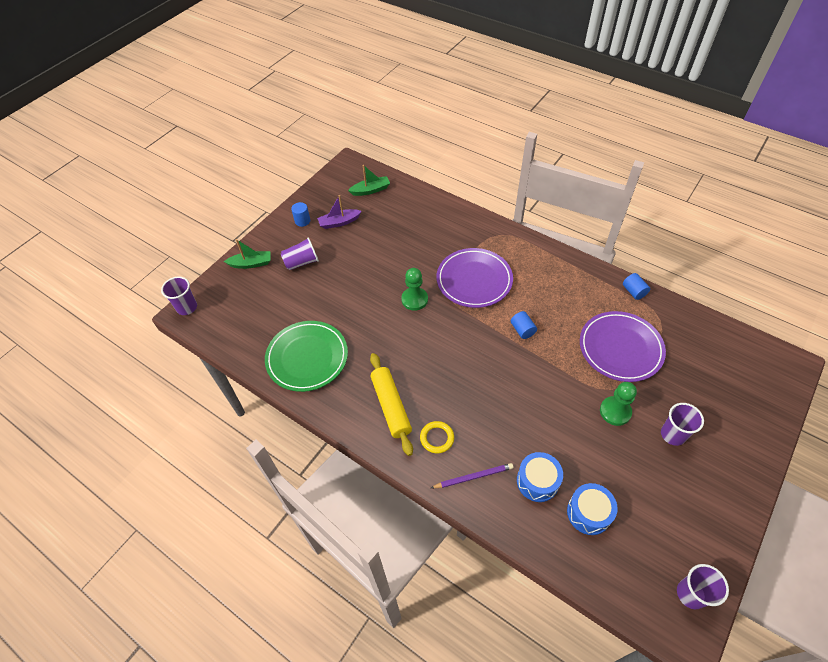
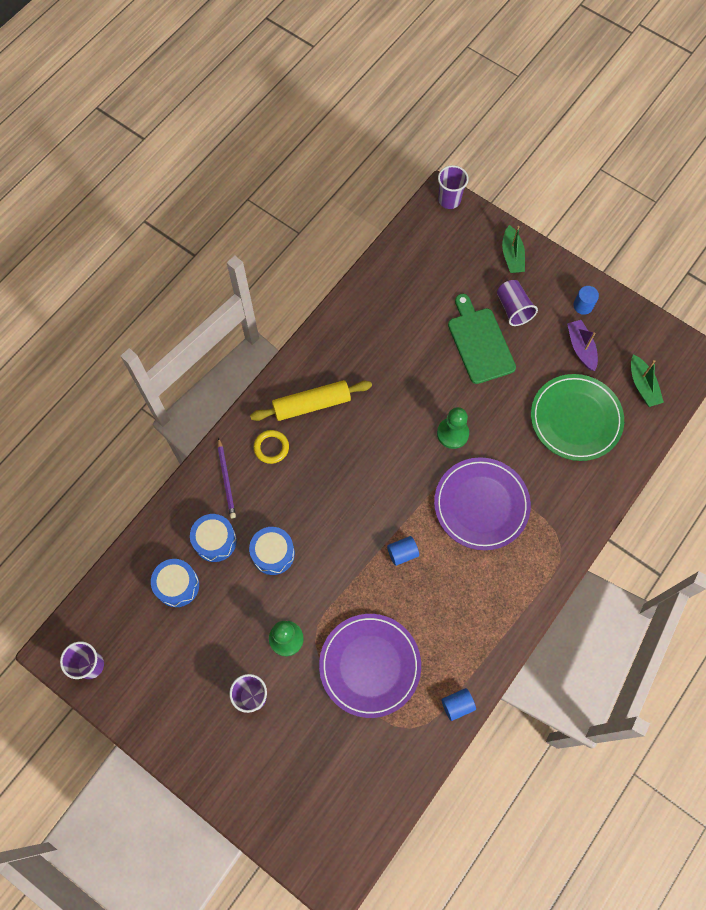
camera: 90 degrees right, 15 degrees up
green plate [265,321,348,392] -> green plate moved to [531,374,624,461]
none -> blue drum [249,527,295,575]
none -> green cutting board [448,294,516,384]

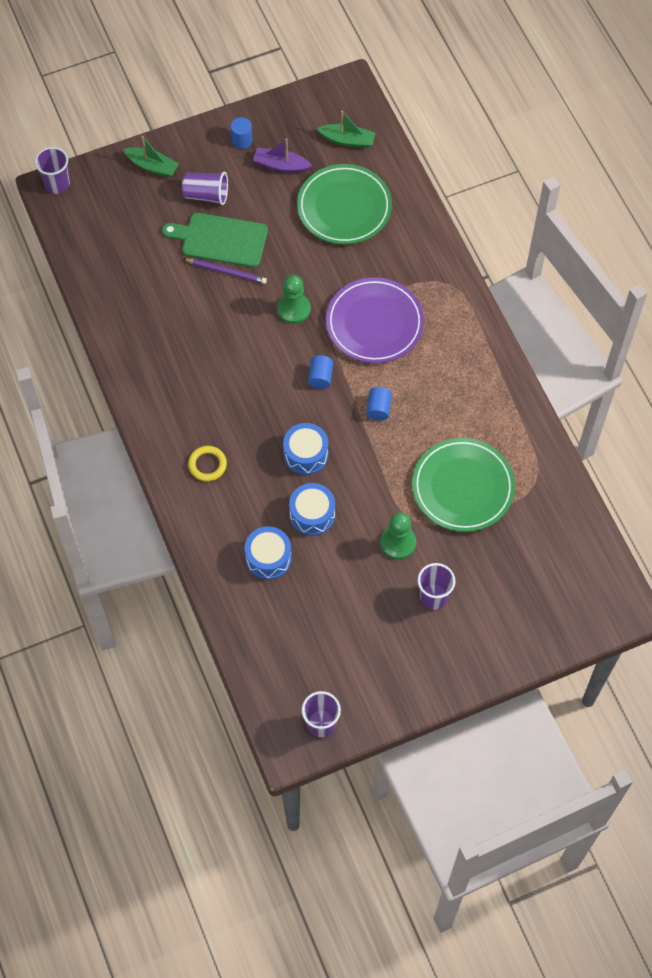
camera: 60 degrees left, 5 degrees down
blue drum [151,559,199,607] -> blue drum moved to [283,423,328,475]
purple pencil [218,437,236,518] -> purple pencil moved to [183,258,267,284]
yellow rolling pin [250,380,372,421] -> none
purple plate [319,614,421,718] -> green plate [412,438,515,532]
blue cylinder [441,688,476,721] -> blue cylinder moved to [308,355,333,389]

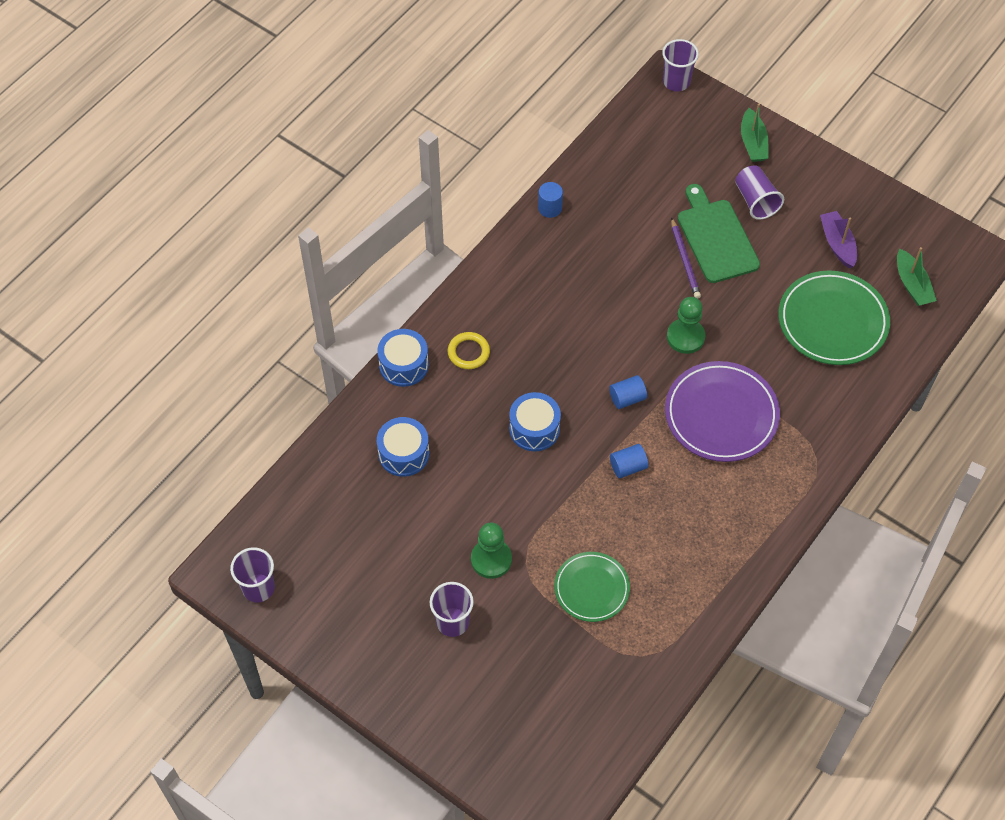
camera: 60 degrees right, 5 degrees down
blue cylinder [230,117,253,149] -> blue cylinder moved to [538,182,563,218]
blue drum [289,483,335,536] -> blue drum moved to [377,329,429,387]
green plate [412,438,515,532] -> green plate [554,552,630,622], size x0.62

